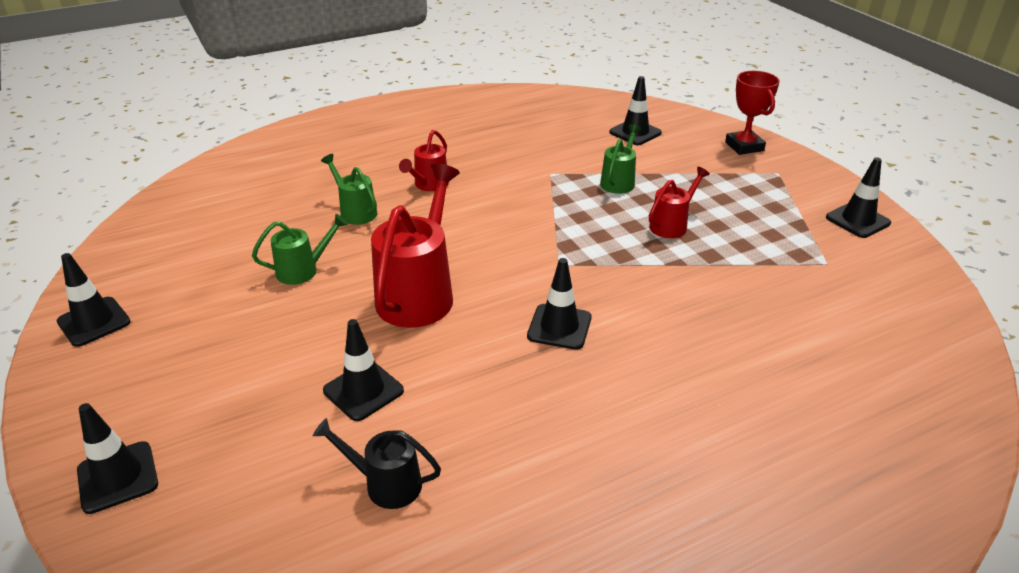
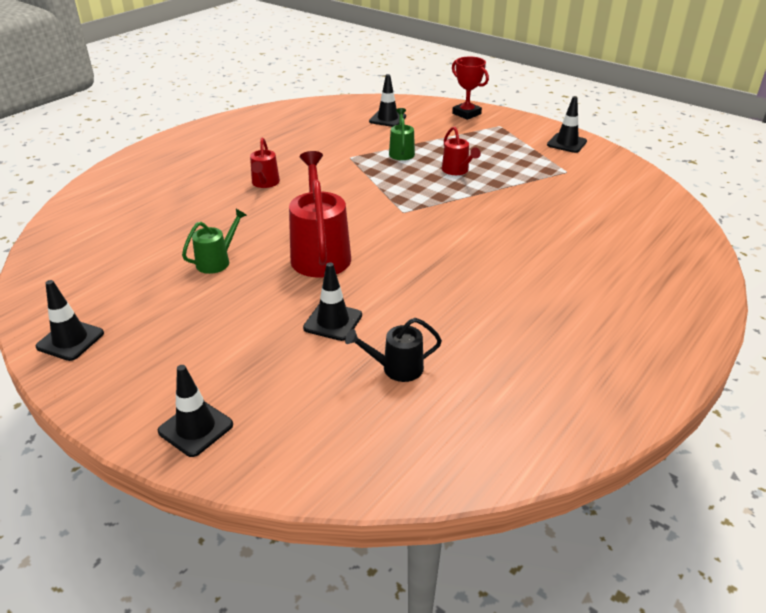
camera: 25 degrees left, 0 degrees up
green watering can [321,154,377,225] -> none
black traffic cone [527,258,591,350] -> none
red watering can [649,167,710,238] -> red watering can turned 135 degrees clockwise [442,126,481,175]

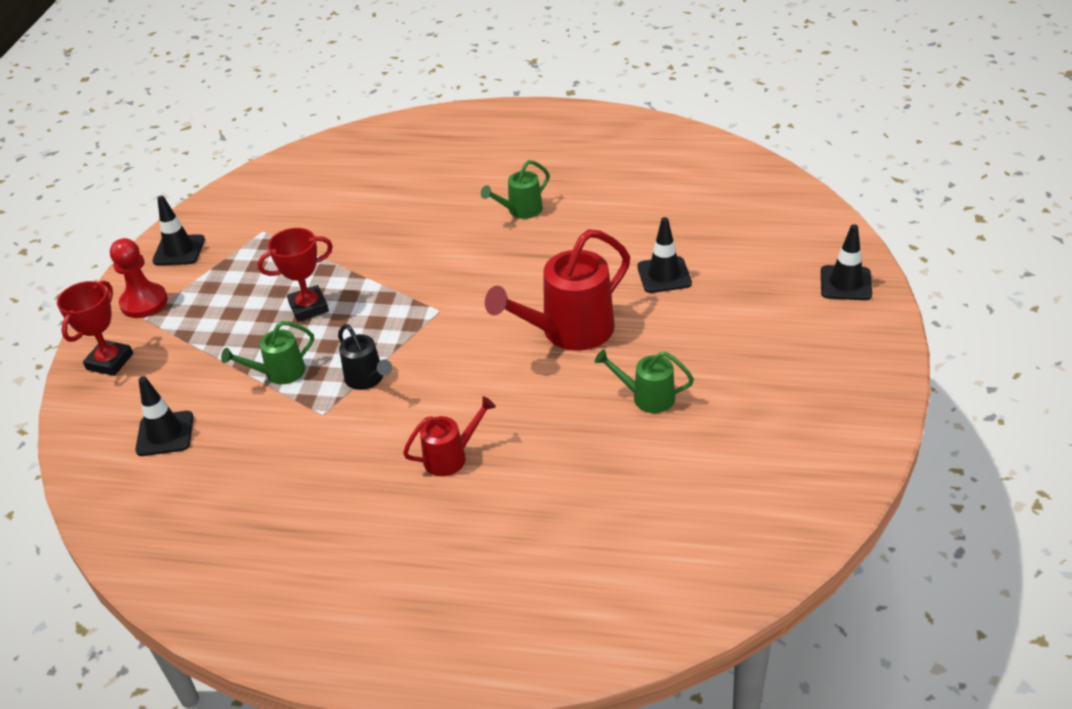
camera: 115 degrees left, 5 degrees up
black traffic cone [35,280,104,361] -> none
black watering can [345,318,442,382] -> black watering can moved to [338,324,392,390]
red watering can [442,126,481,175] -> red trophy [257,228,333,322]
none -> red pawn [110,238,168,318]
none -> green watering can [481,160,550,219]

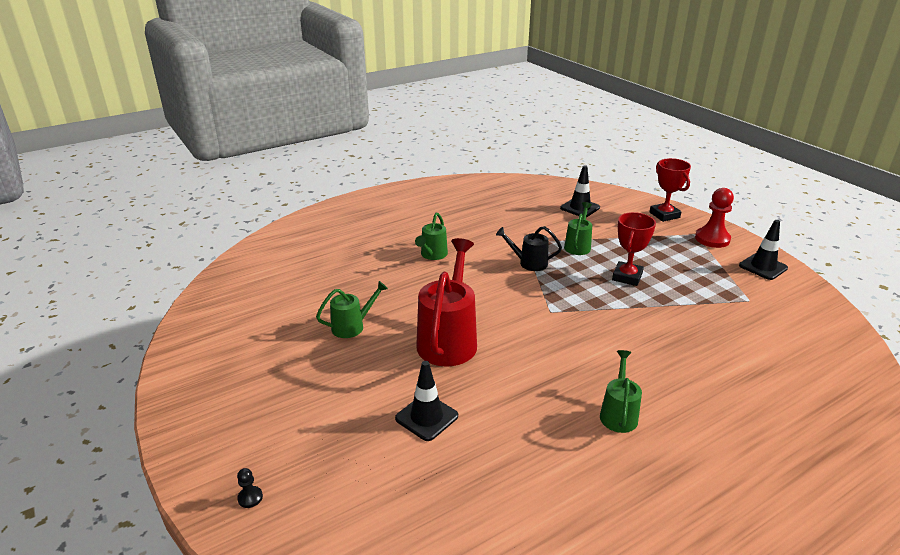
camera: 135 degrees right, 10 degrees down
red watering can [403,396,496,476] -> green watering can [415,213,448,260]
black traffic cone [821,224,872,300] -> black pawn [237,468,263,508]

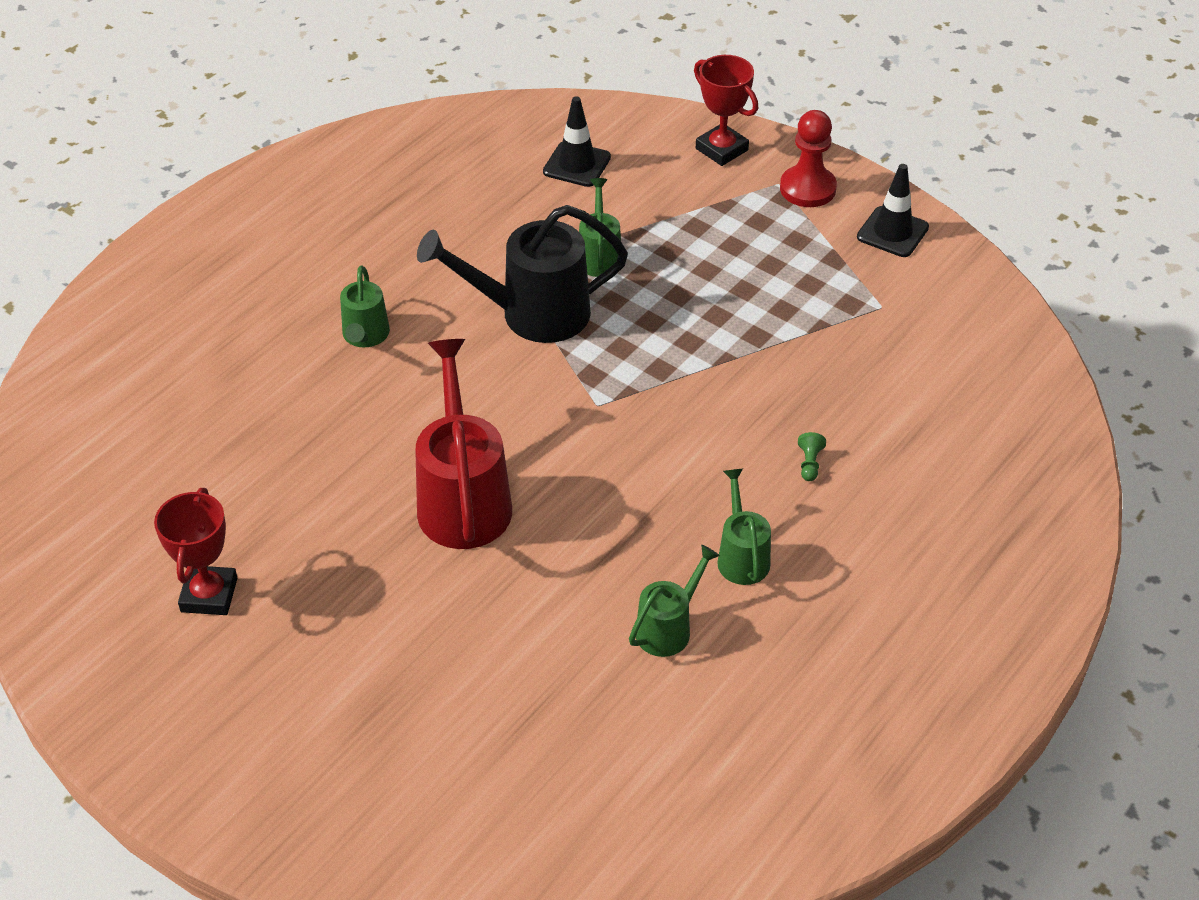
camera: 20 degrees left, 15 degrees up
black pawn [237,468,263,508] -> none
green watering can [316,281,388,338] -> green watering can moved to [629,545,720,657]
black traffic cone [395,361,458,441] -> none
black watering can [496,226,562,271] -> black watering can [417,205,628,343], size x1.85
red trophy [612,212,656,286] -> red trophy moved to [154,488,237,615]
none -> green pawn [798,432,826,481]

